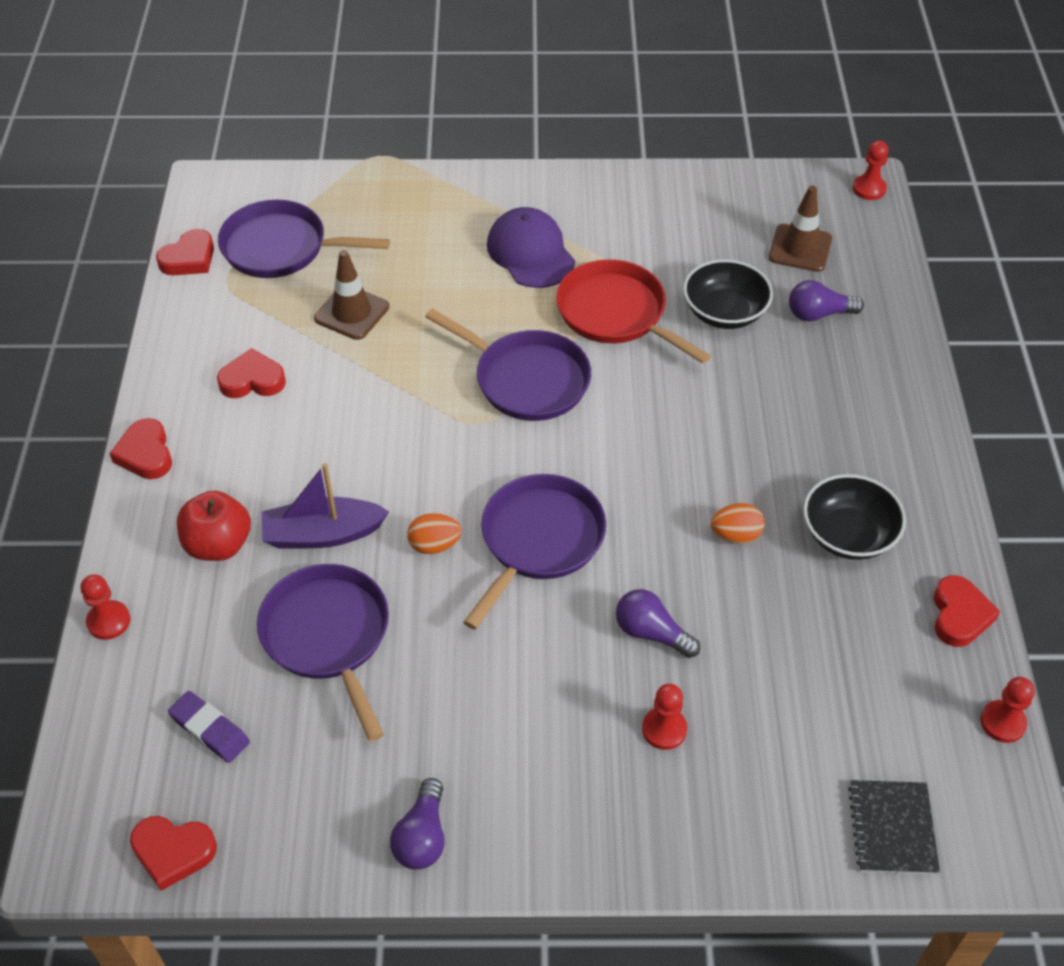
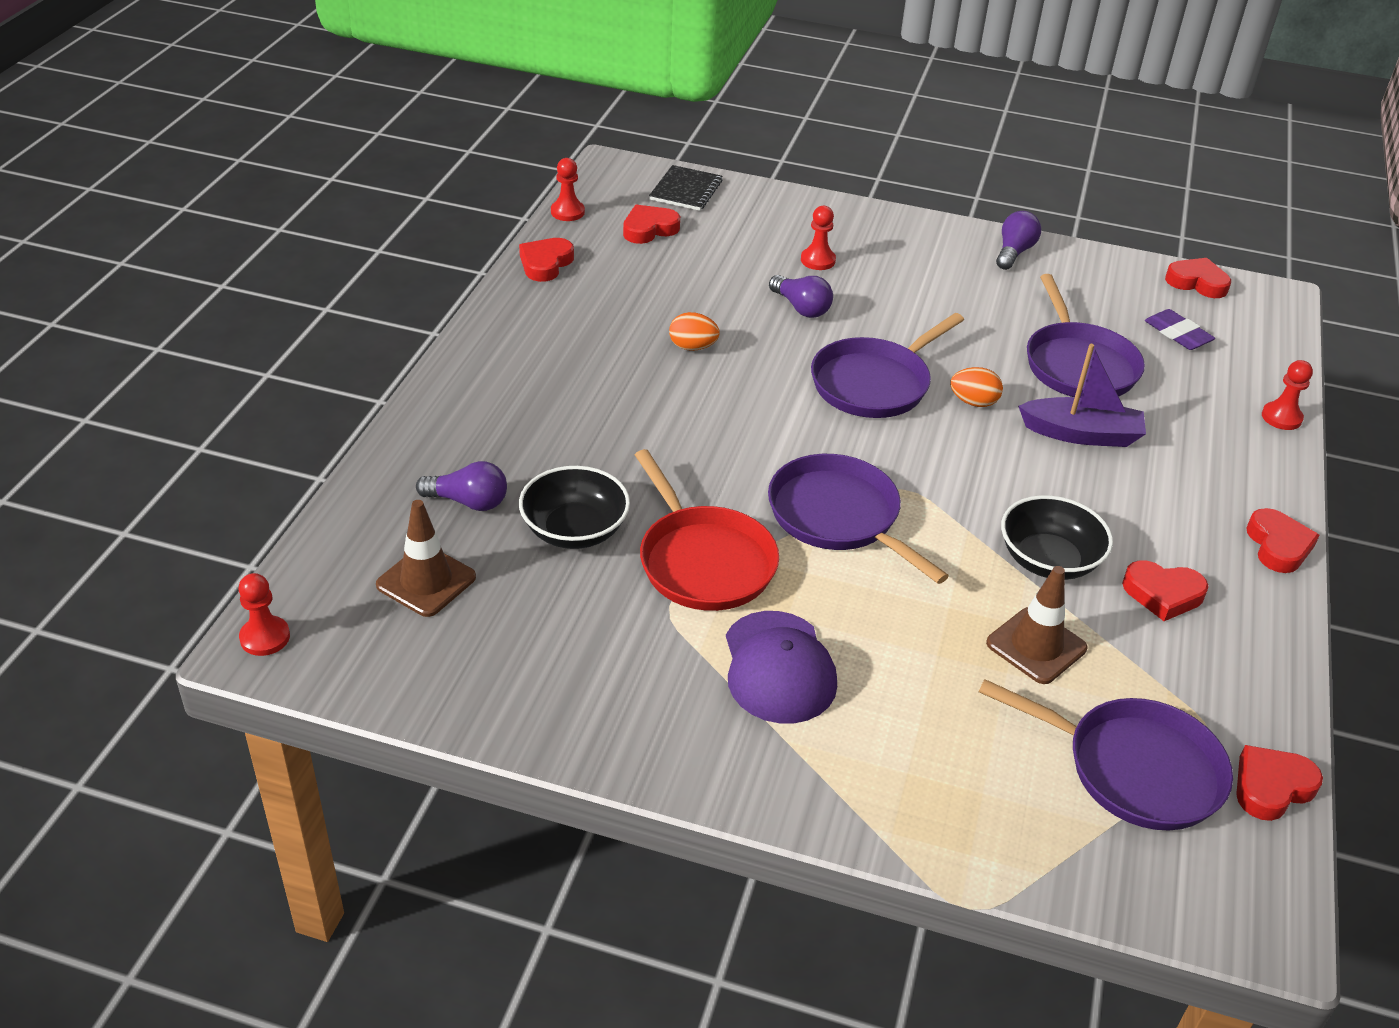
camera: 165 degrees left, 10 degrees down
red apple [177,491,251,561] -> none
black bowl [803,474,906,560] -> black bowl moved to [1001,495,1113,580]
none -> red heart [623,205,680,244]

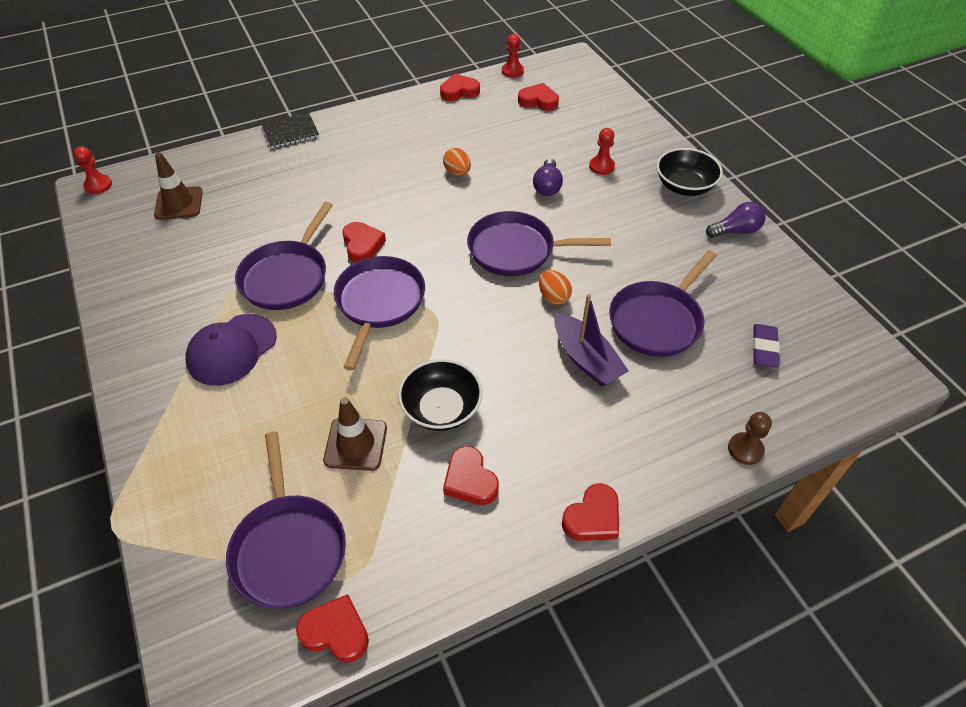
camera: 50 degrees right, 10 degrees up
purple light bulb [416,461,507,511] -> none
black bowl [519,466,630,549] -> black bowl moved to [657,148,723,196]
red pan [635,449,779,611] -> purple pan [235,202,333,310]
black notebook [649,165,722,211] -> black notebook moved to [261,112,319,149]
red heart [1165,258,1231,298] -> red heart moved to [343,222,386,263]
red pawn [1262,360,1313,430] -> brown pawn [728,412,772,465]

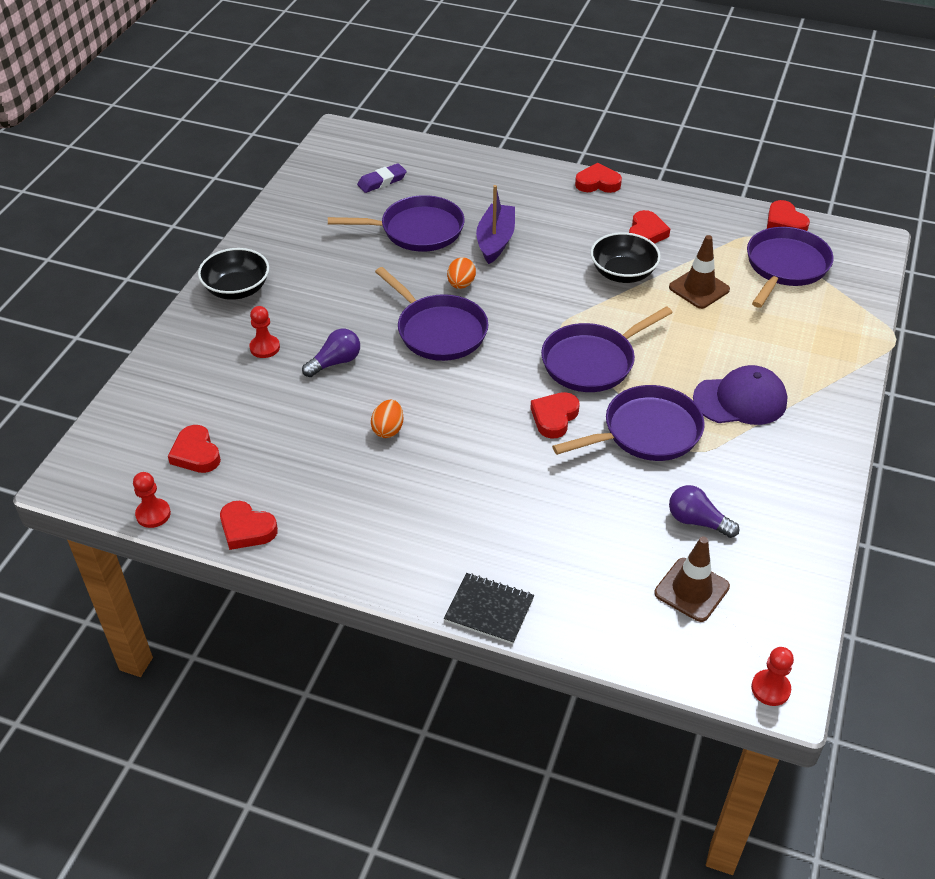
camera: 135 degrees left, 5 degrees down
purple light bulb [706,202,766,238] -> purple light bulb moved to [669,485,739,538]
brown pawn [728,412,772,465] -> none

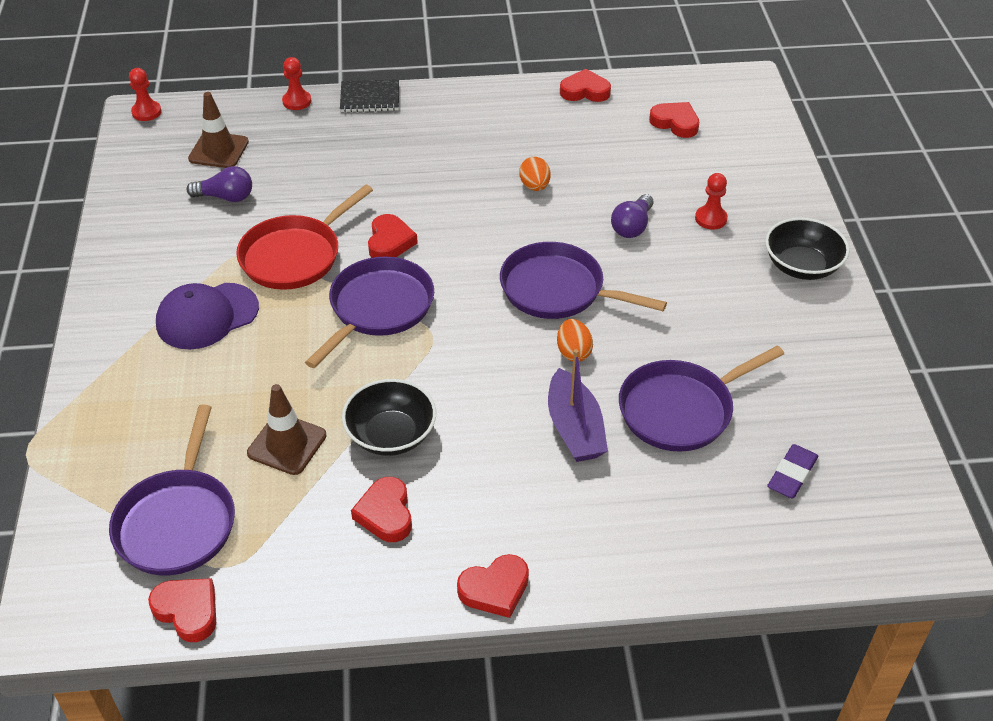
camera: 155 degrees right, 0 degrees up
red pawn [133,472,171,528] -> red pawn moved to [282,57,311,110]
purple pan [552,385,705,461] -> red pan [236,184,373,290]

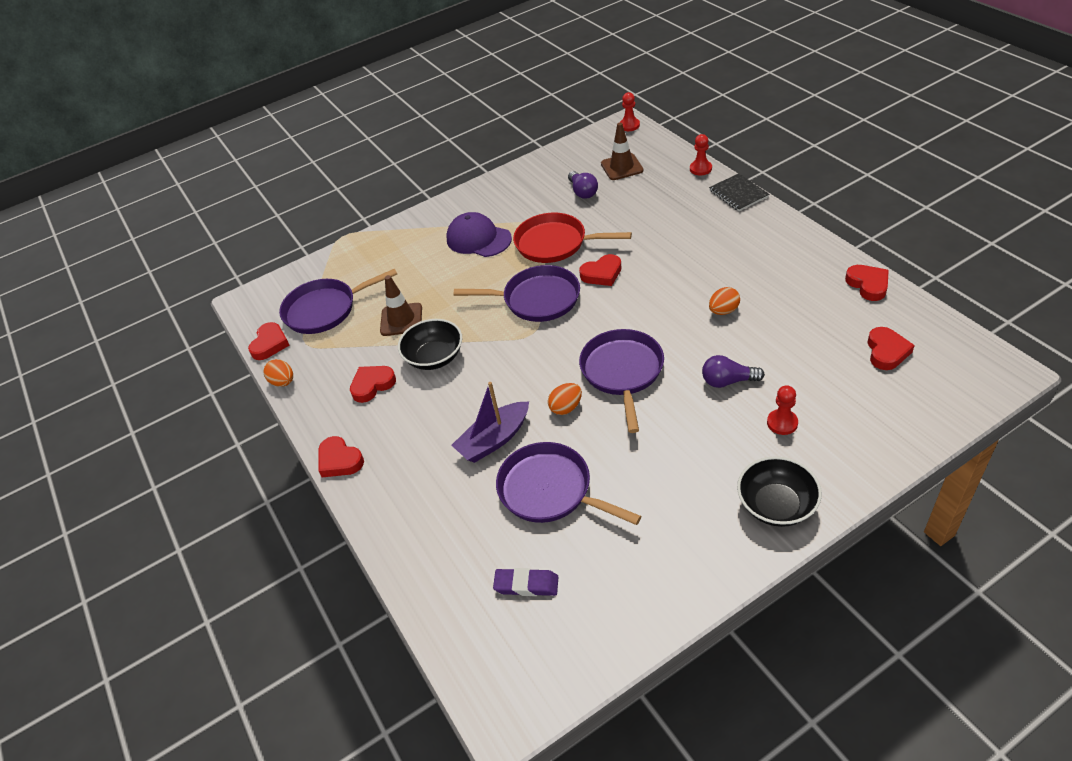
camera: 70 degrees right, 0 degrees up
none -> orange egg [264,359,293,387]

